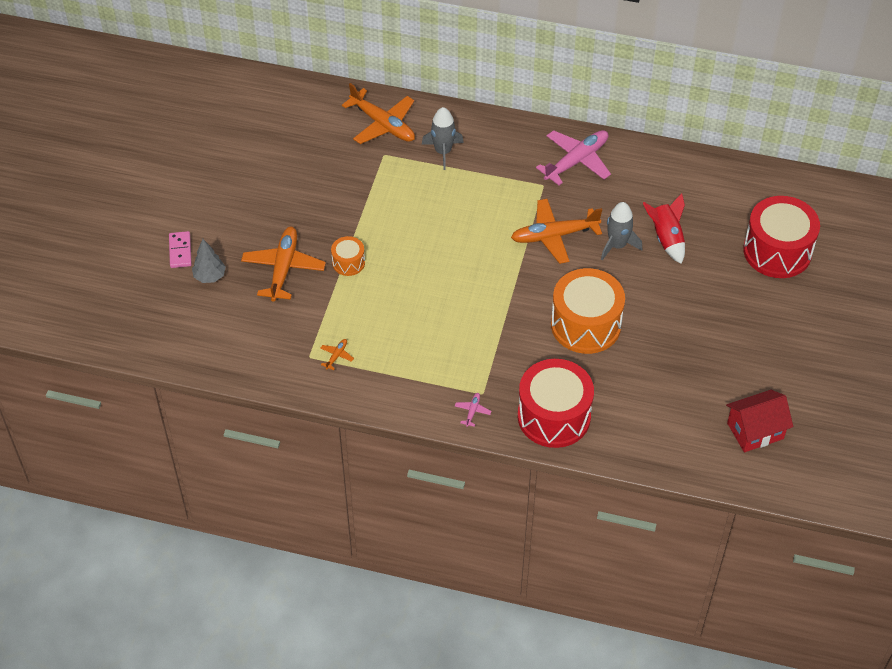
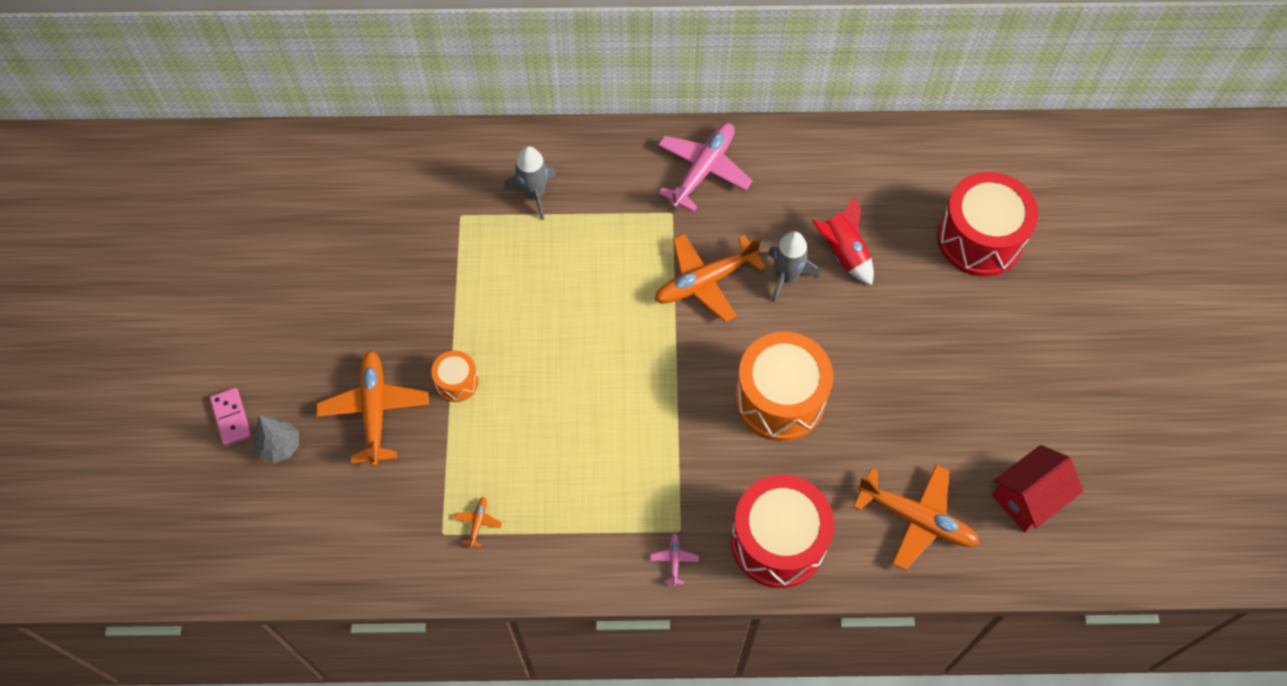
camera: 15 degrees left, 10 degrees up
orange plane [342,83,415,144] -> orange plane moved to [853,465,979,570]

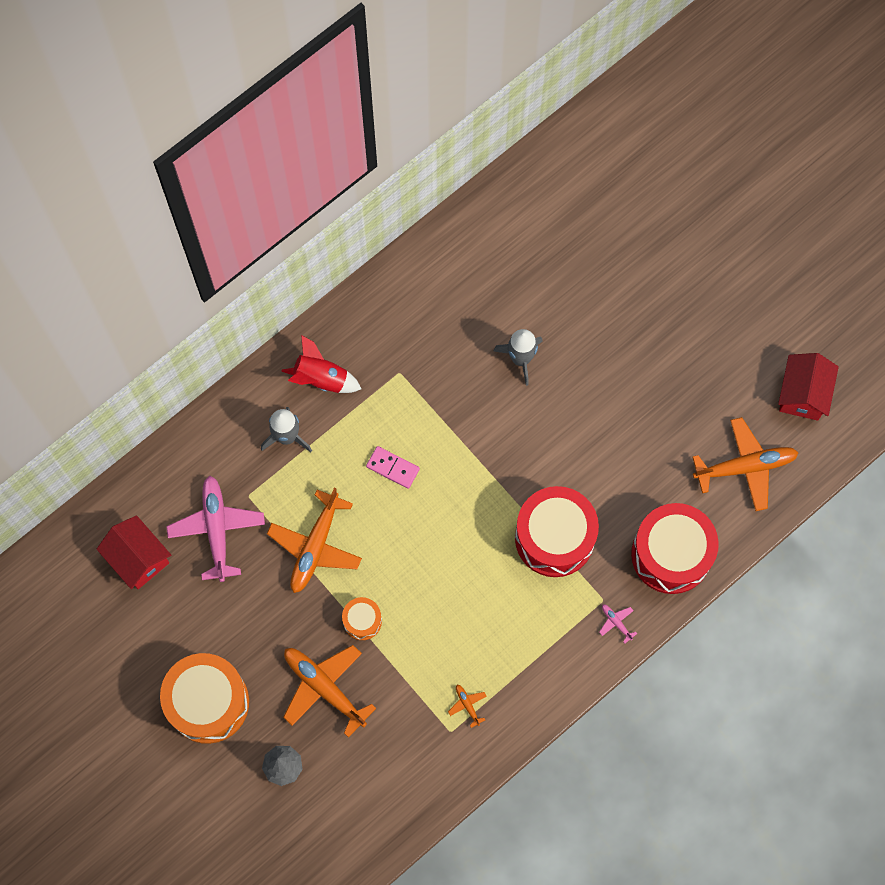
camera: 40 degrees left, 10 degrees up
pink domino [210,388,251,446] -> pink domino moved to [366,446,420,489]
orange plane [655,234,766,322] -> orange plane moved to [267,487,362,593]
pink plane [658,123,752,212] -> pink plane moved to [166,476,265,582]
orange drum [735,332,833,441] -> orange drum moved to [160,653,249,744]
red rocket [812,195,874,285] -> red rocket moved to [281,335,361,393]
red drum [937,172,1038,277] -> red drum moved to [515,486,599,577]
none -> red house [97,515,171,589]

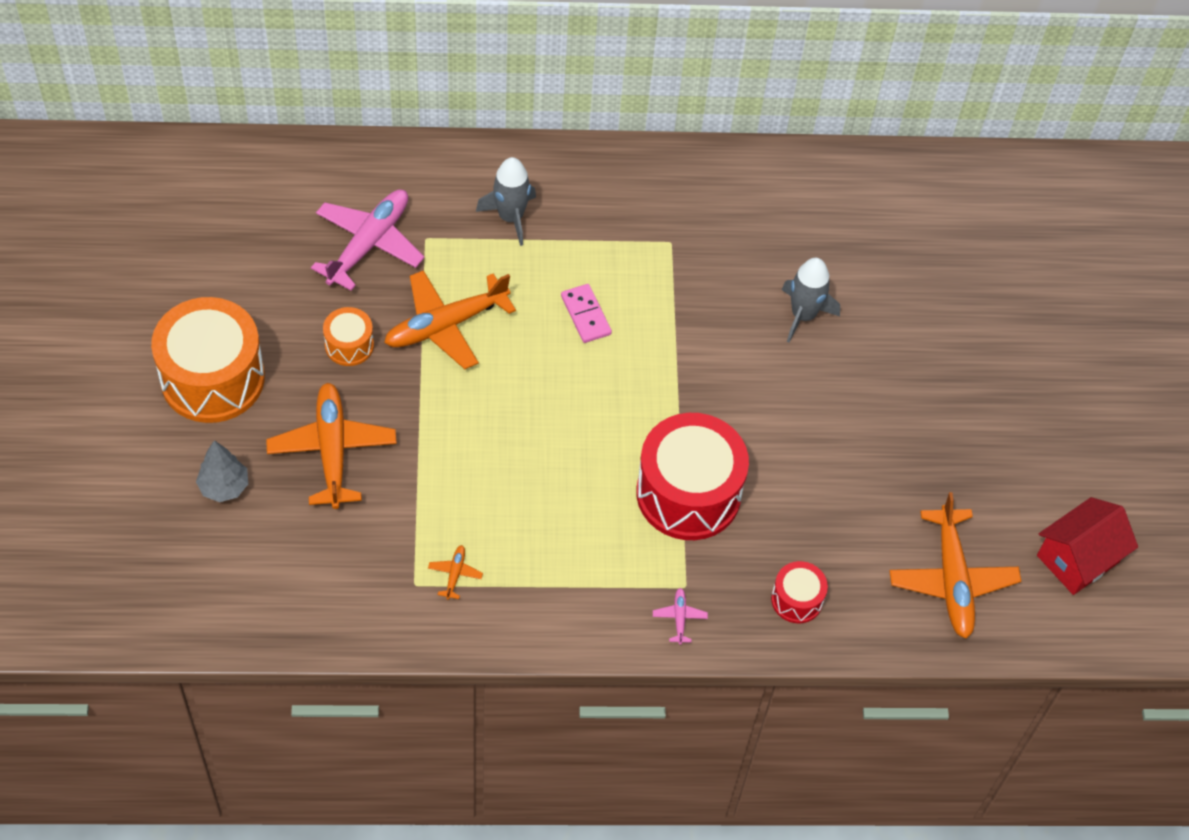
camera: 35 degrees right, 15 degrees down
red house [97,515,171,589] -> none
red rocket [281,335,361,393] -> none
orange drum [342,597,382,640] -> orange drum moved to [323,307,374,366]
red drum [631,503,719,594] -> red drum [771,561,828,623], size x0.48
orange plane [692,417,798,511] -> orange plane turned 60 degrees clockwise [889,492,1021,639]

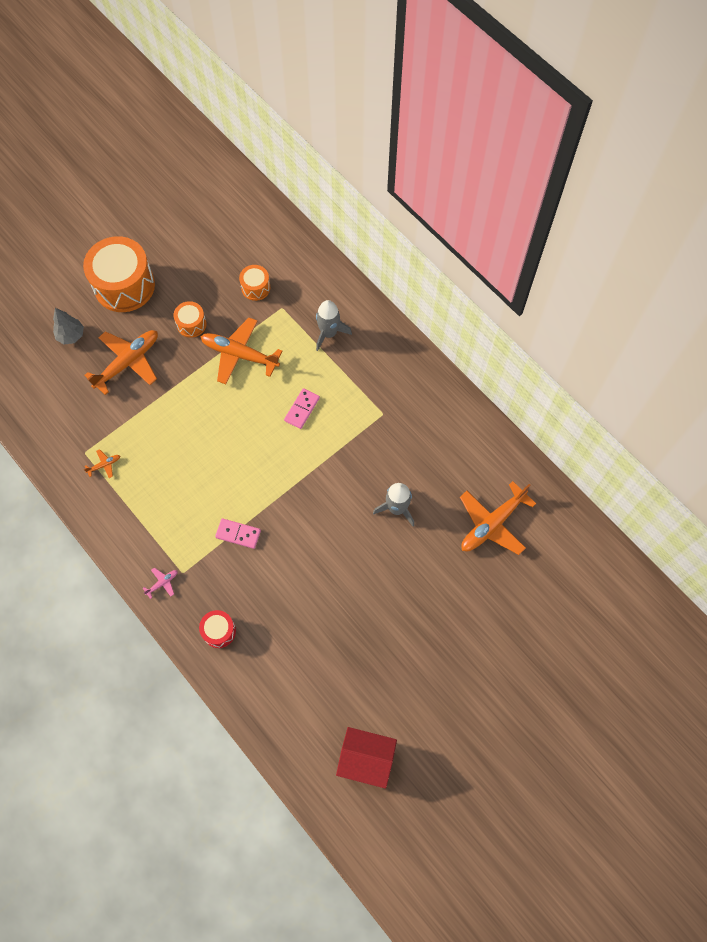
camera: 55 degrees right, 10 degrees up
pink plane [311,190,425,291] -> orange drum [239,265,271,301]
red drum [636,413,749,540] -> pink domino [215,518,261,549]
orange plane [889,492,1021,639] -> orange plane moved to [460,481,536,555]

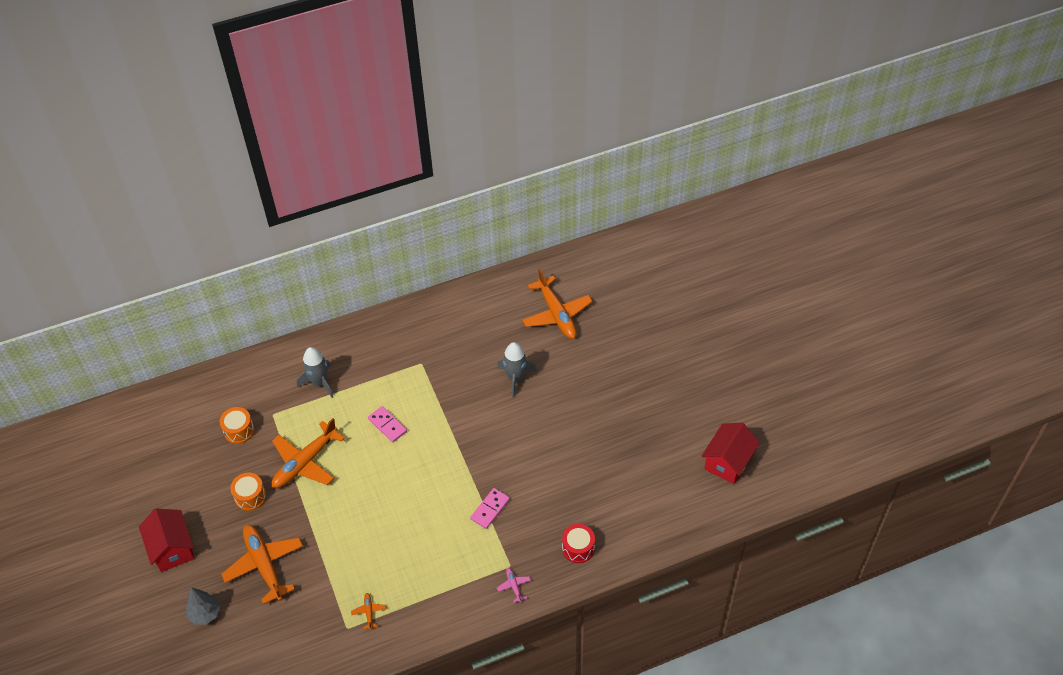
camera: 70 degrees left, 15 degrees down
orange drum [83,236,155,312] -> red house [139,508,195,572]

